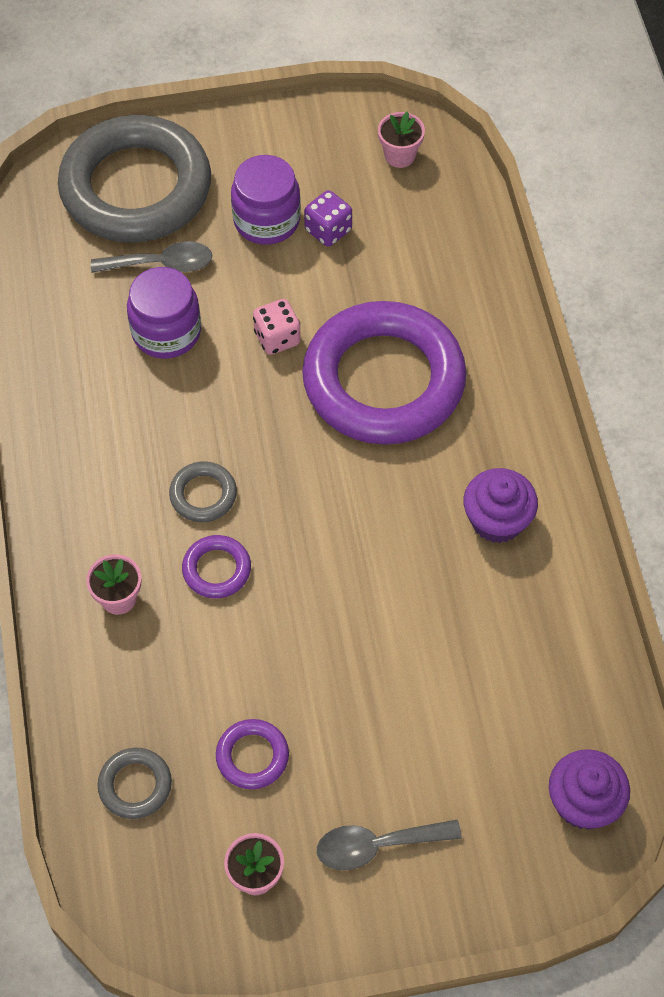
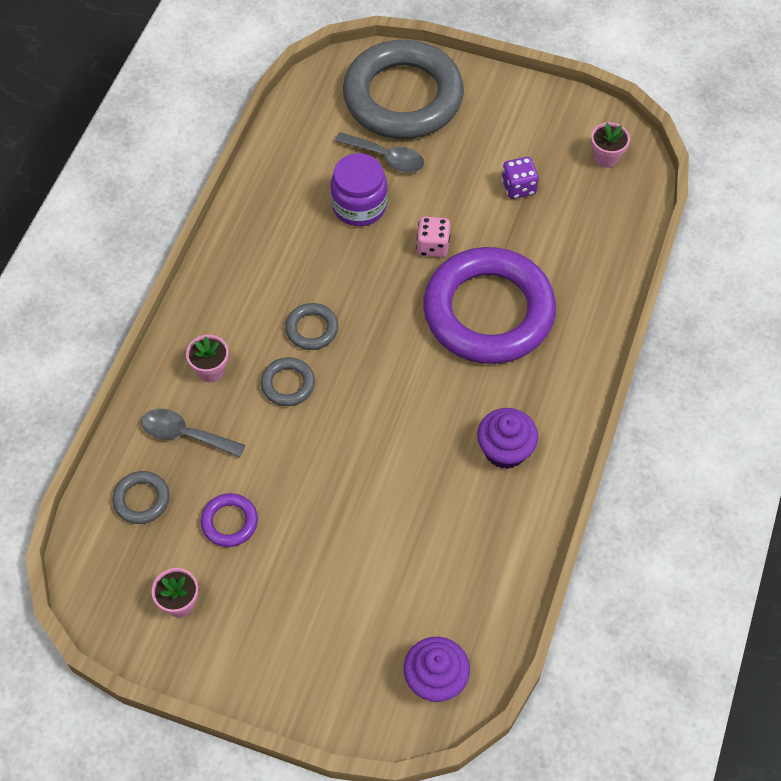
camera: 30 degrees right, 0 degrees up
purple ring [182,535,251,599] -> grey ring [261,357,315,406]
purple jar [231,155,301,245] -> none
grey spoon [317,820,462,870] -> grey spoon moved to [141,409,245,458]

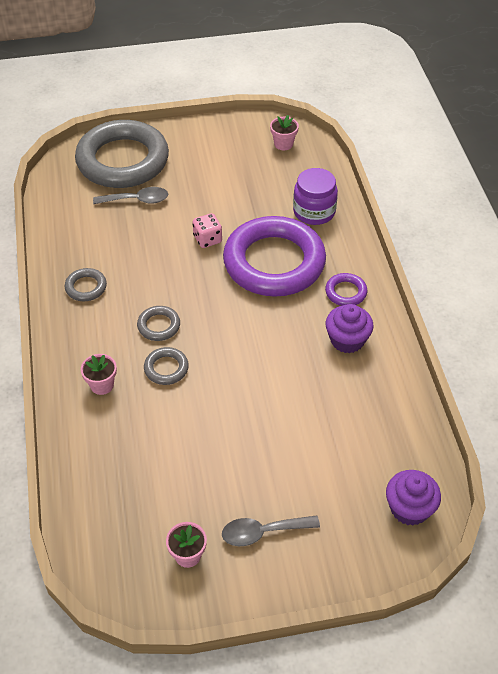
camera: 30 degrees left, 10 degrees down
grey ring [112,471,170,524] -> grey ring moved to [65,268,107,301]
grey spoon [141,409,245,458] -> grey spoon moved to [222,515,320,546]
purple ring [200,493,258,547] -> purple ring moved to [325,273,367,306]
purple jar [331,153,387,226] -> purple jar moved to [293,168,338,225]
purple dice [502,157,539,199] -> none

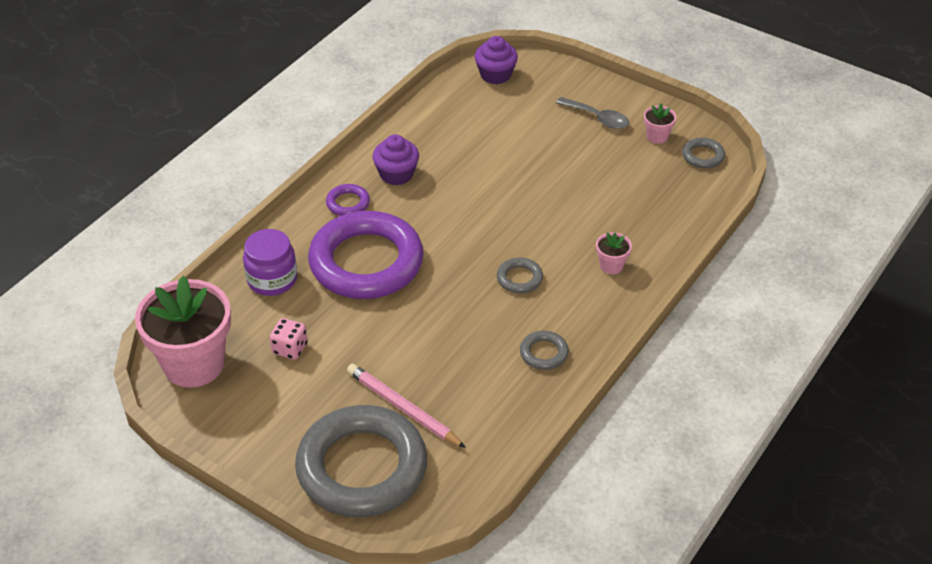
camera: 135 degrees left, 5 degrees down
grey spoon [93,187,168,204] -> pink pencil [347,364,466,448]
grey ring [144,347,189,385] -> grey ring moved to [682,138,725,169]
pink dice [192,213,222,248] -> pink dice moved to [270,318,307,360]
pink flower pot [270,115,299,150] -> pink flower pot [135,276,231,388], size x2.40

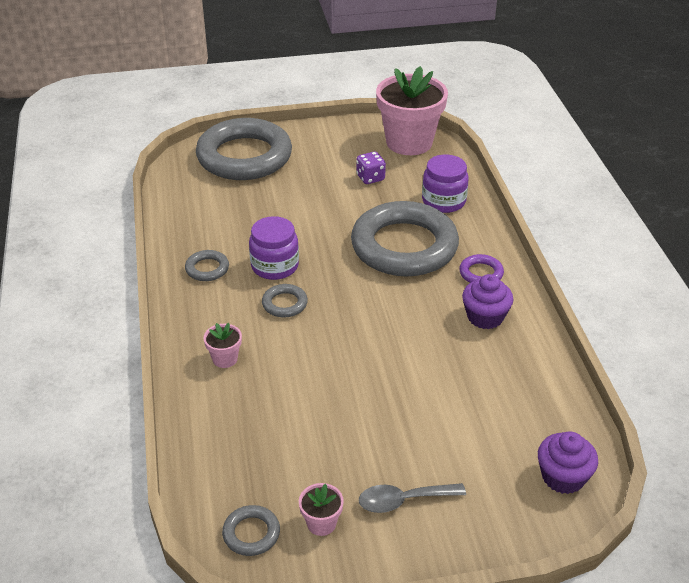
camera: 135 degrees right, 5 degrees down
pink dice [270,318,307,360] -> purple dice [356,152,386,184]
purple ring [308,211,424,299] -> grey ring [351,201,459,277]
pink pencil [347,364,466,448] -> none
none -> purple jar [249,216,299,280]

